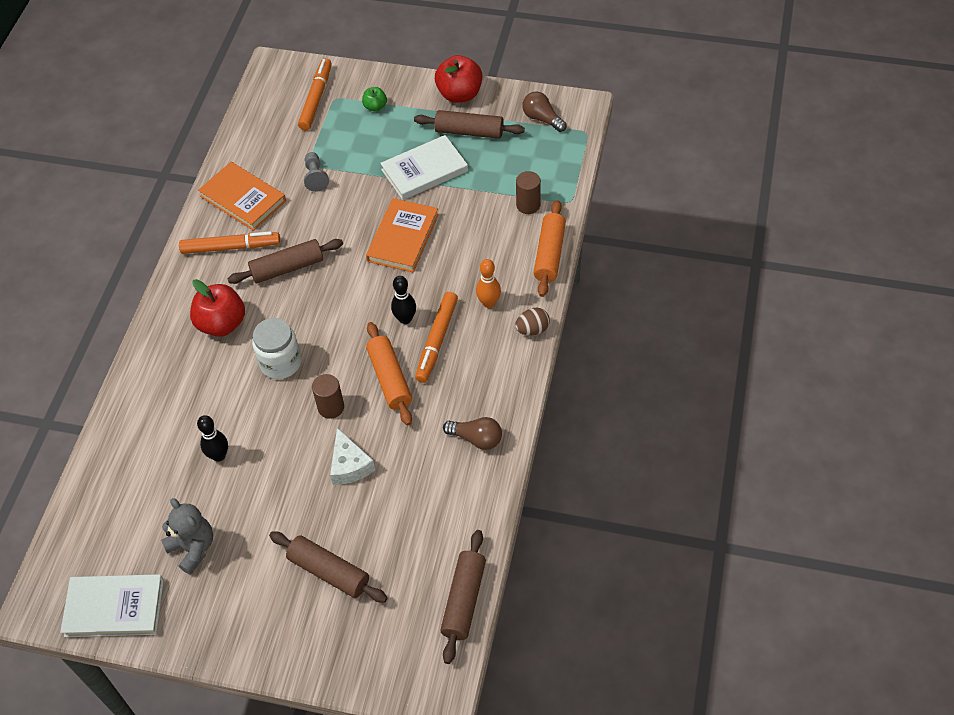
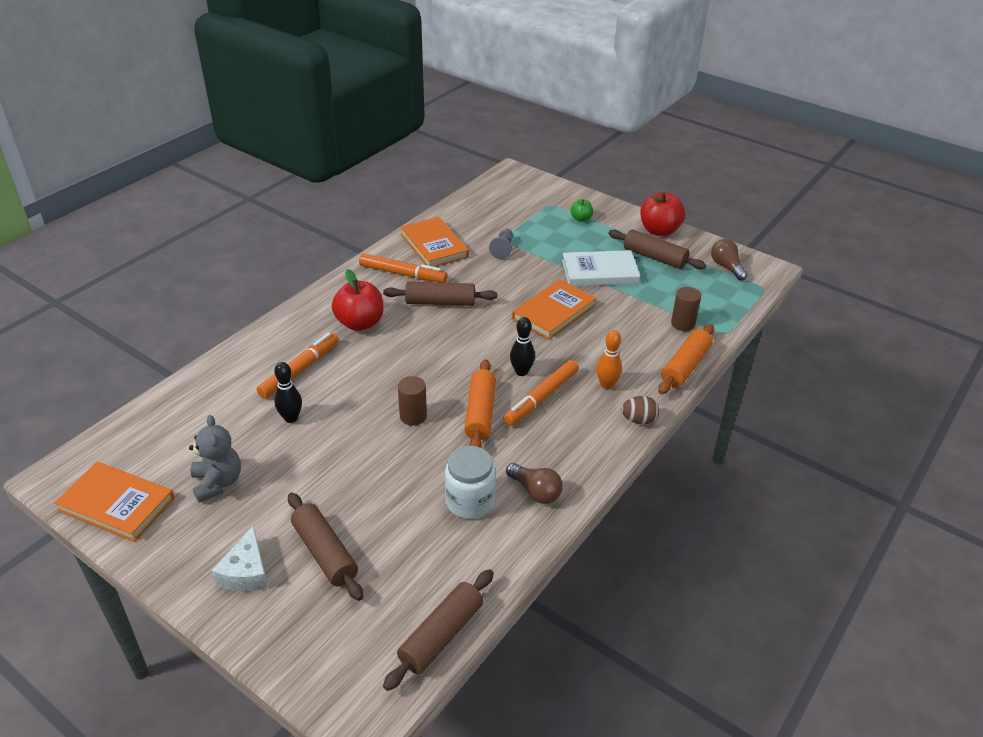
camera: 20 degrees right, 15 degrees down
white book [60,574,164,637] -> orange book [54,462,175,542]
white jar [252,318,301,379] -> white jar moved to [445,446,496,519]
orange marker [298,58,332,130] -> orange marker moved to [256,333,339,399]
white cheese [330,428,375,485] -> white cheese moved to [212,525,268,591]

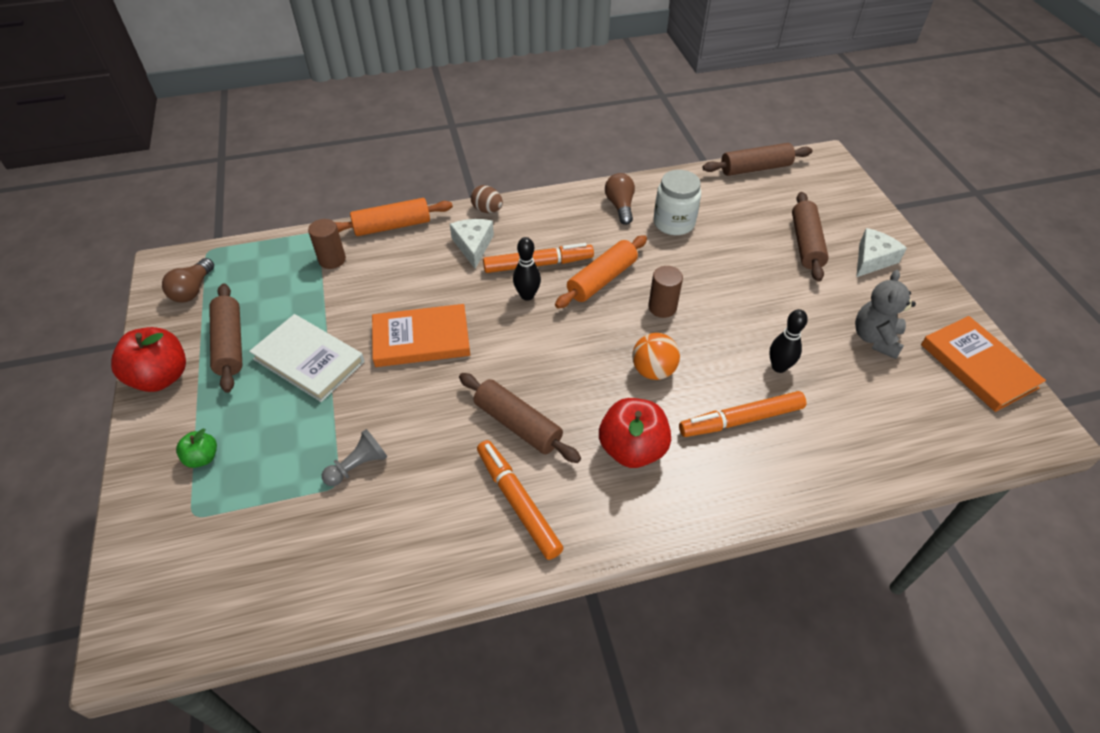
camera: 140 degrees left, 10 degrees up
orange book [400,217,469,267] -> none
orange bowling pin [596,330,622,390] -> white cheese [450,219,494,269]
none -> orange ball [632,333,680,380]

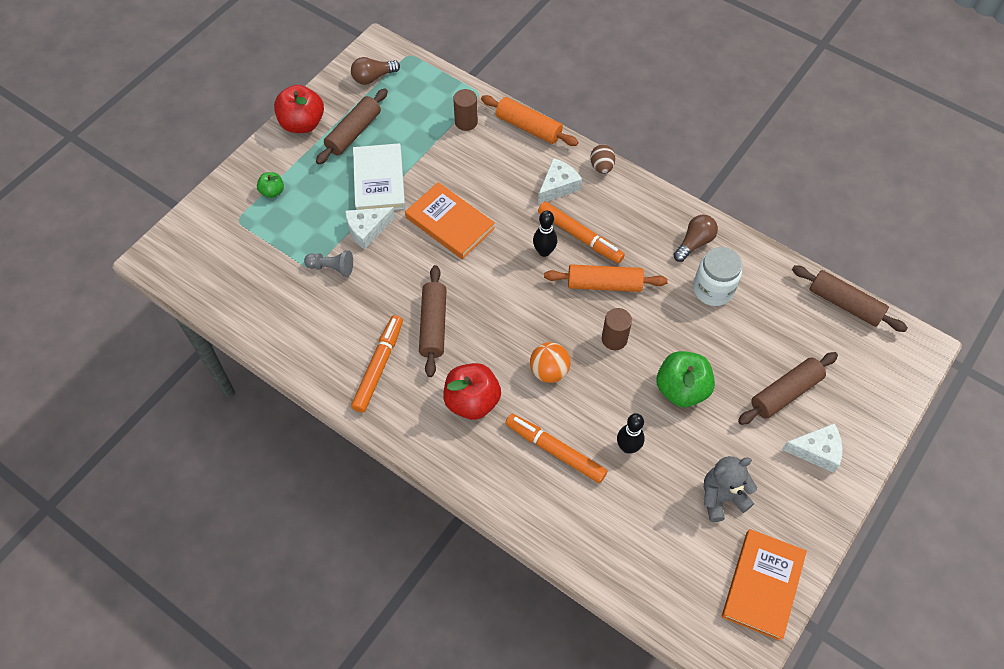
camera: 50 degrees right, 10 degrees up
none -> white cheese [345,207,395,250]
none -> green apple [657,351,715,407]

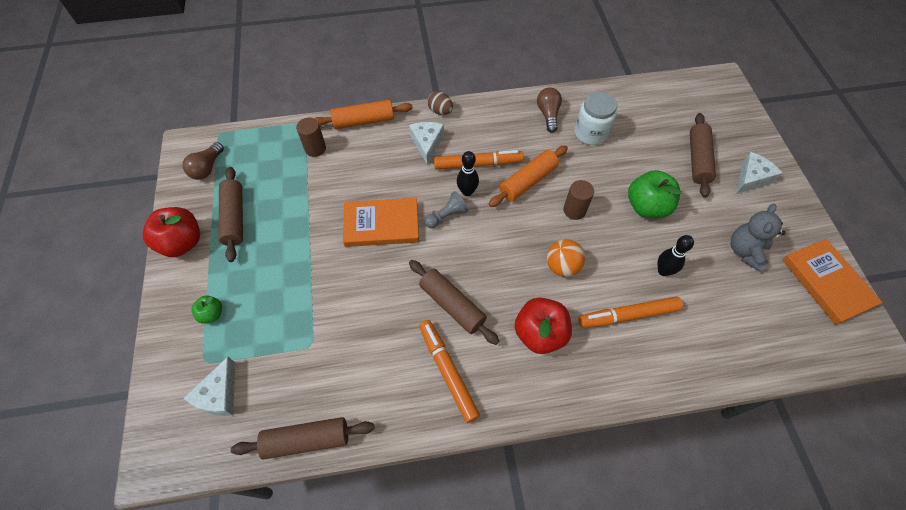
camera: 45 degrees left, 0 degrees up
grey pawn [304,250,353,277] -> grey pawn moved to [425,191,468,228]
white cheese [345,207,395,250] -> white cheese moved to [184,357,235,416]
white book [353,143,405,210] -> none
brown rolling pin [792,265,908,332] -> brown rolling pin moved to [231,417,374,459]

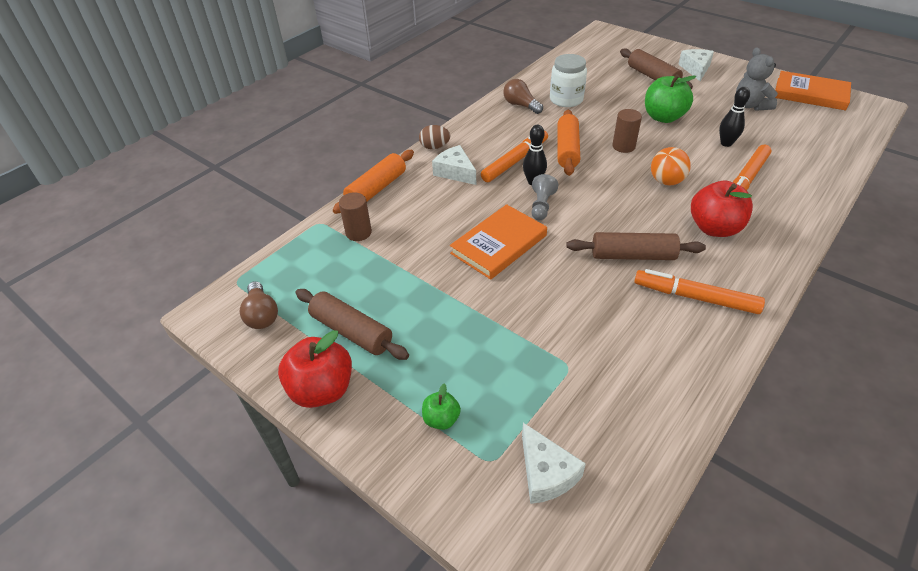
camera: 40 degrees left, 15 degrees down
brown rolling pin [231,417,374,459] -> none

